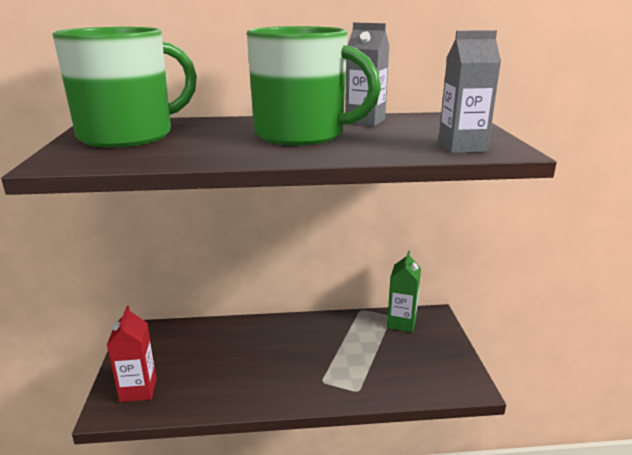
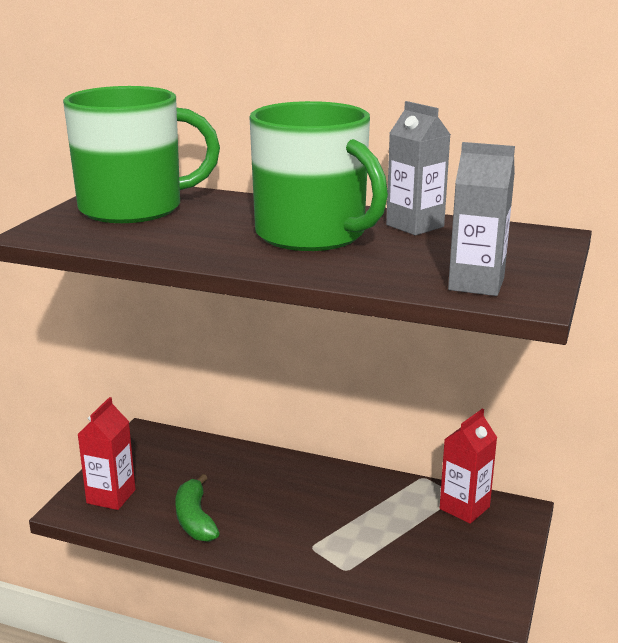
camera: 25 degrees right, 0 degrees up
green carton [387,251,421,332] -> red carton [440,409,497,524]
none -> green banana [175,474,219,542]

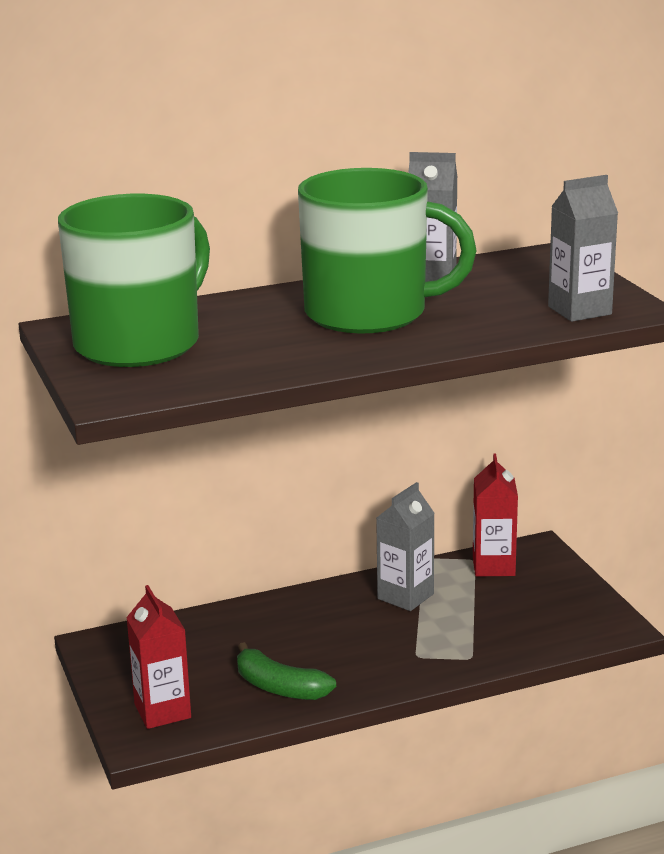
camera: 40 degrees left, 0 degrees up
none -> grey carton [376,482,435,611]

